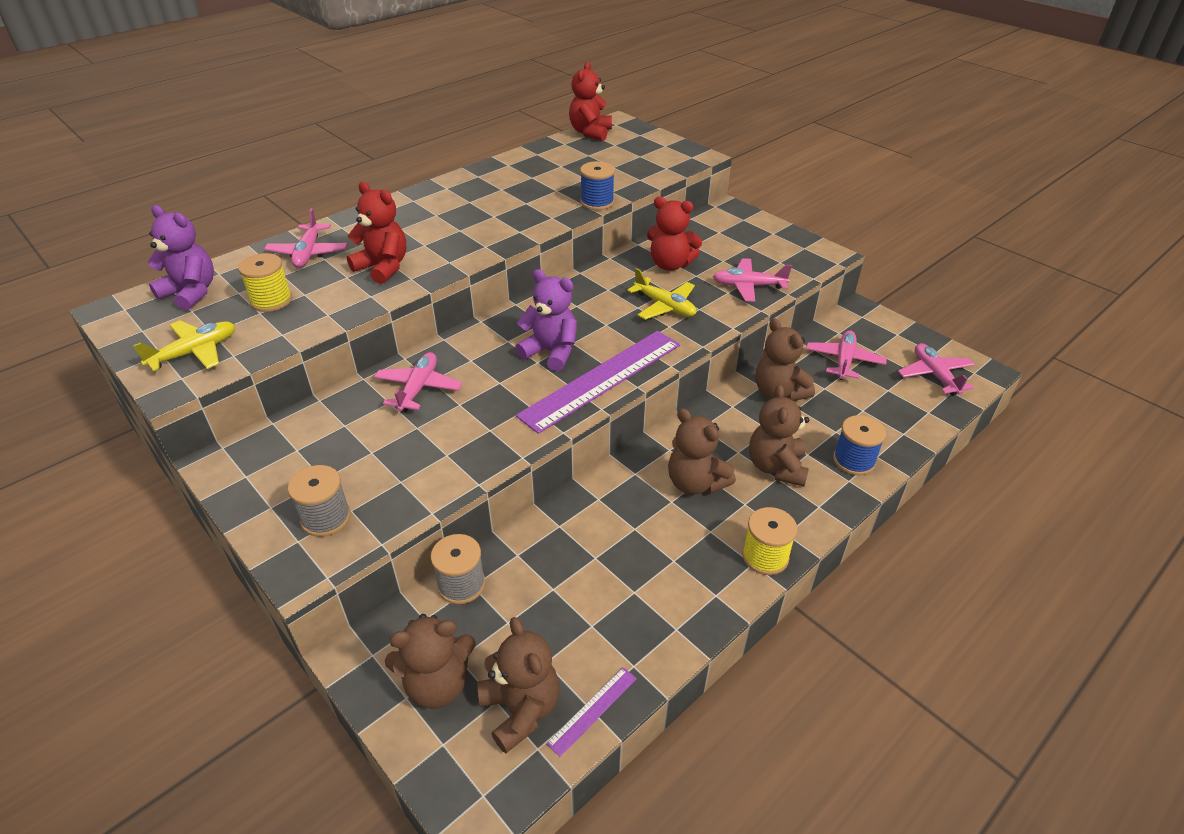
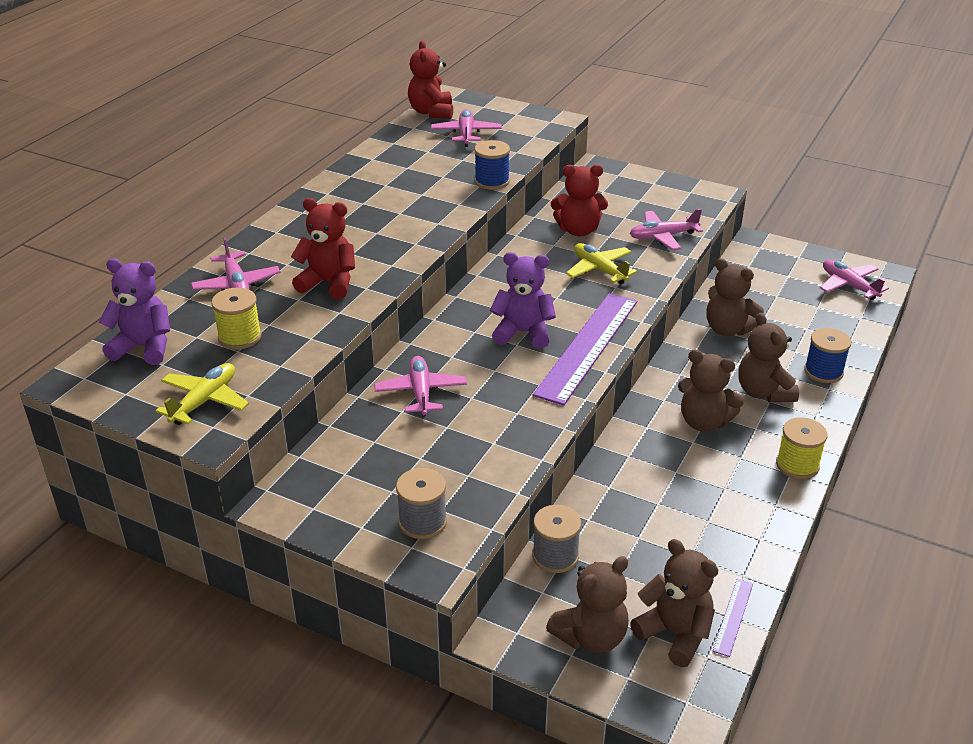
camera: 20 degrees left, 5 degrees down
yellow plane [627,268,696,320] -> yellow plane turned 150 degrees counterclockwise [566,243,638,284]
pink plane [806,330,887,380] -> pink plane moved to [431,109,502,147]

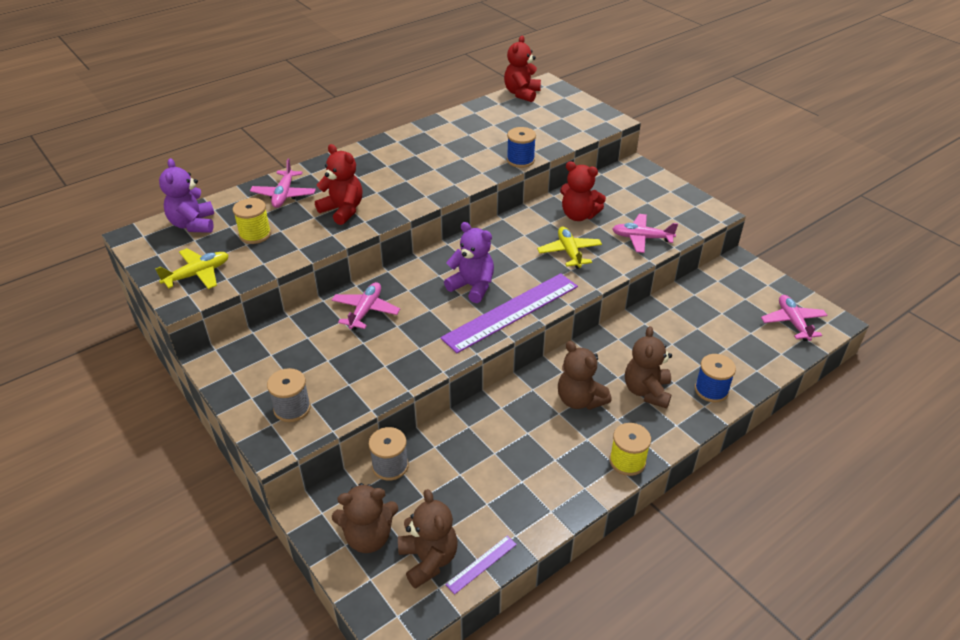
camera: 25 degrees right, 5 degrees up
purple teddy bear [99,259,170,365] -> purple teddy bear turned 135 degrees counterclockwise [159,158,214,233]
pink plane [431,109,502,147] -> none
brown teddy bear [707,258,764,336] -> none

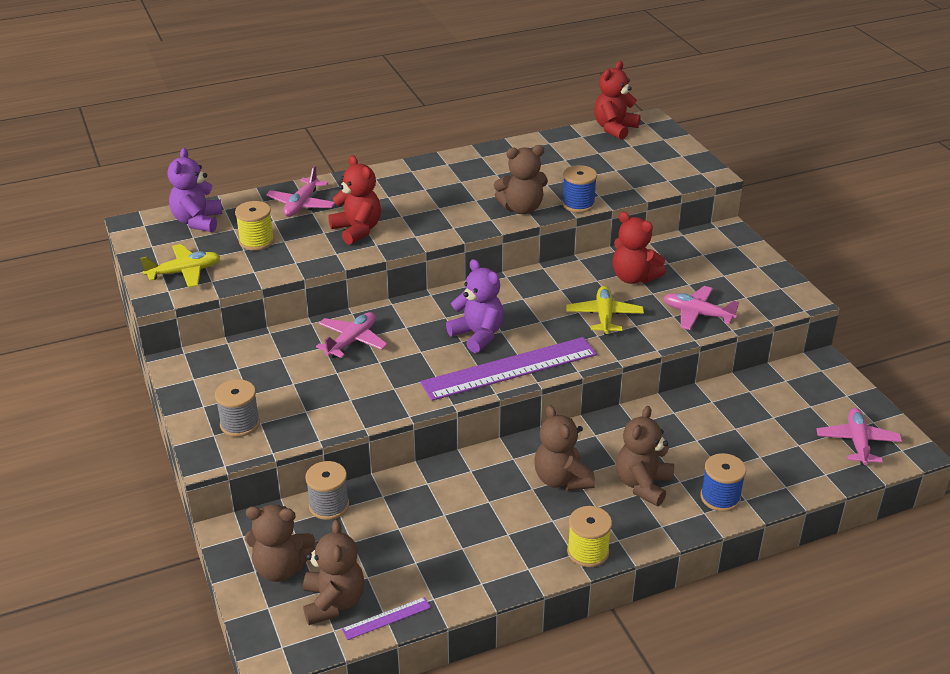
camera: 15 degrees right, 5 degrees down
none -> brown teddy bear [494,145,548,214]

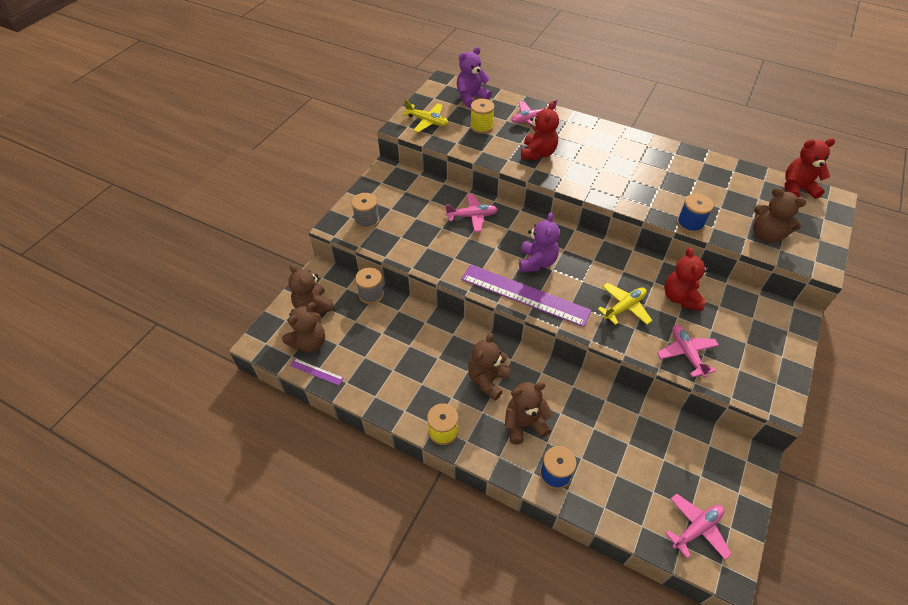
camera: 50 degrees right, 15 degrees up
brown teddy bear [494,145,548,214] -> brown teddy bear moved to [753,188,807,243]

